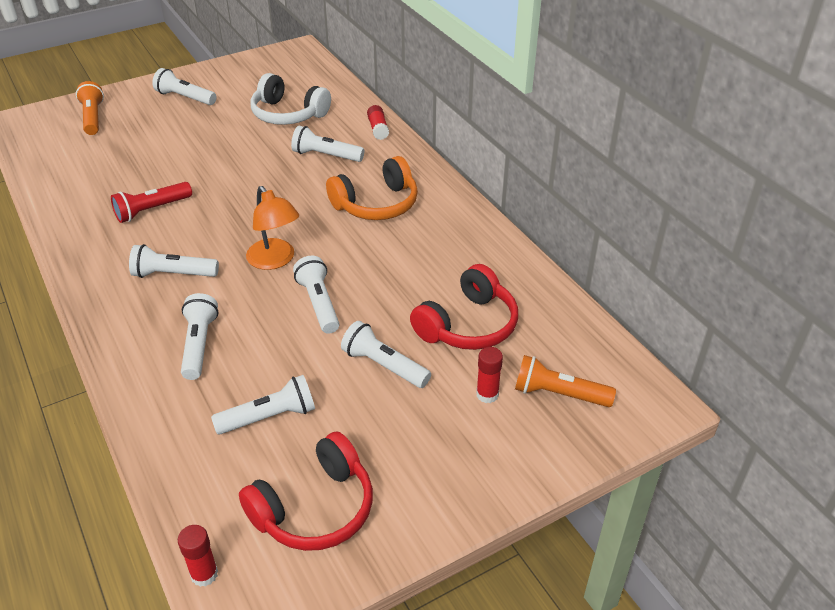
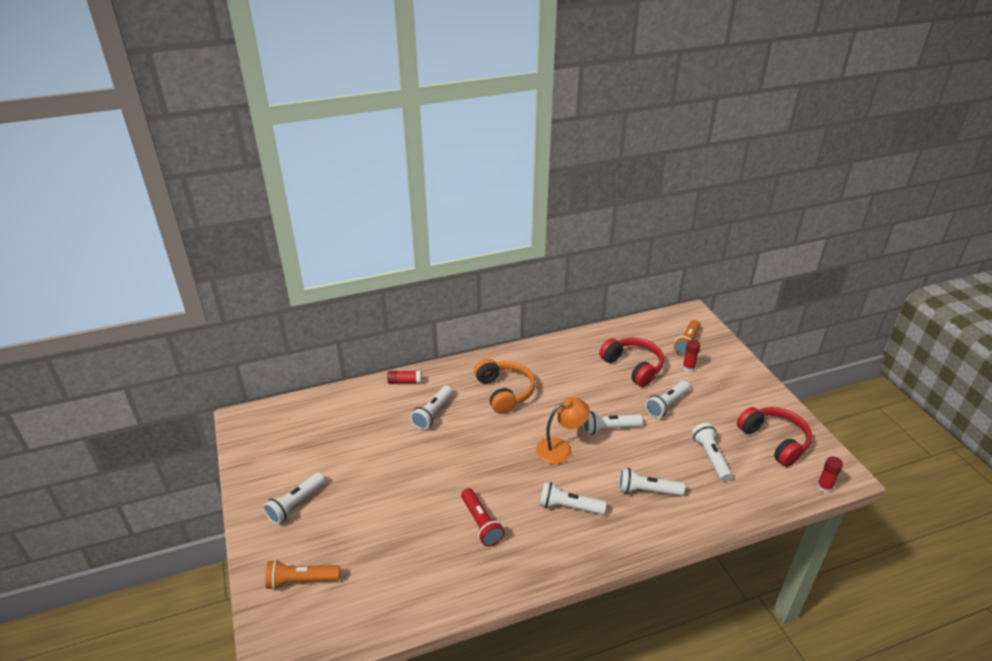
camera: 80 degrees left, 5 degrees down
white flashlight [129,244,219,278] -> white flashlight turned 90 degrees clockwise [540,482,607,515]
white headphones [250,73,331,125] -> none

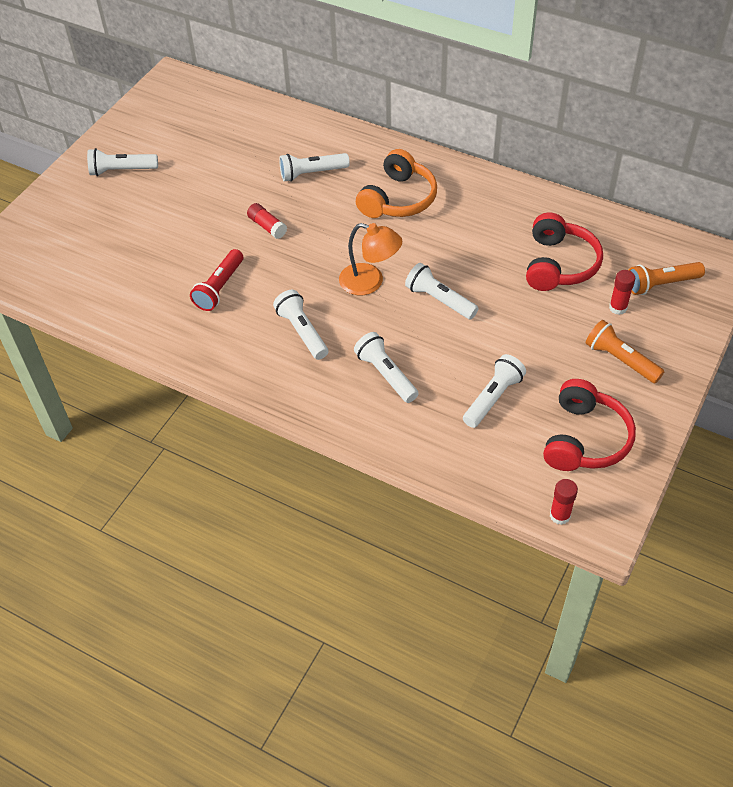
camera: 50 degrees right, 15 degrees up
orange flashlight [265,560,340,590] -> orange flashlight moved to [586,320,665,383]
red glue stick [387,371,422,384] -> red glue stick moved to [247,203,287,239]
white flashlight [645,381,690,418] -> none

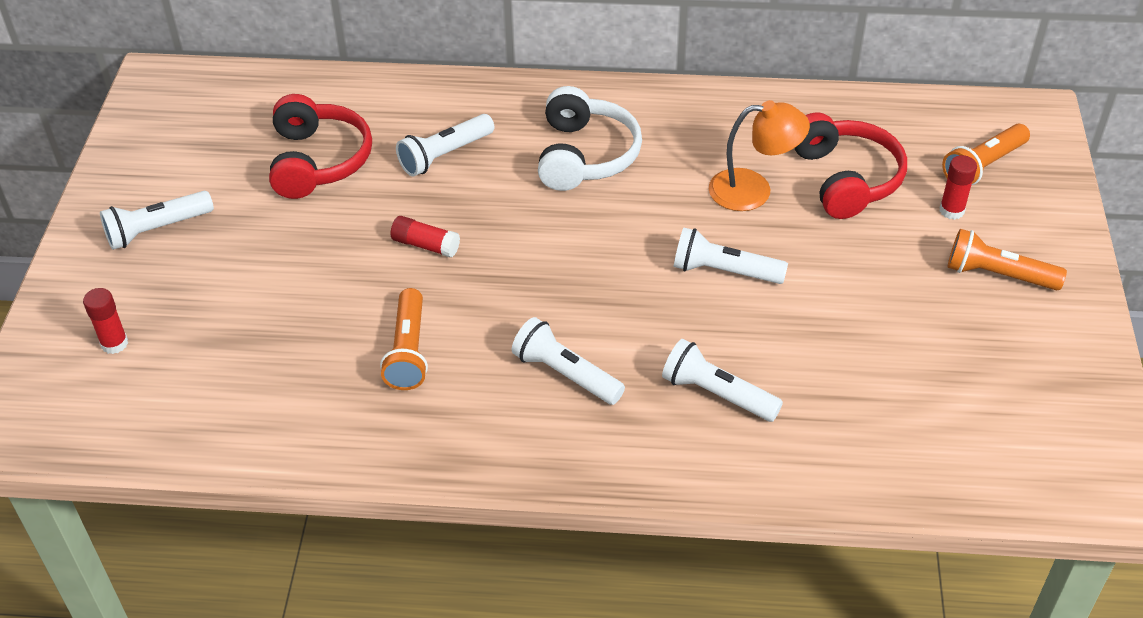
camera: 25 degrees left, 5 degrees down
red flashlight [190,249,243,311] -> orange flashlight [380,288,428,390]
orange lamp [339,223,402,295] -> orange lamp moved to [709,100,810,211]
orange headphones [356,149,437,218] -> white headphones [538,86,642,191]
white flashlight [463,354,526,428] -> none
red headphones [543,379,636,471] -> red headphones moved to [269,94,372,199]
red glue stick [550,479,578,525] -> red glue stick moved to [83,288,128,354]

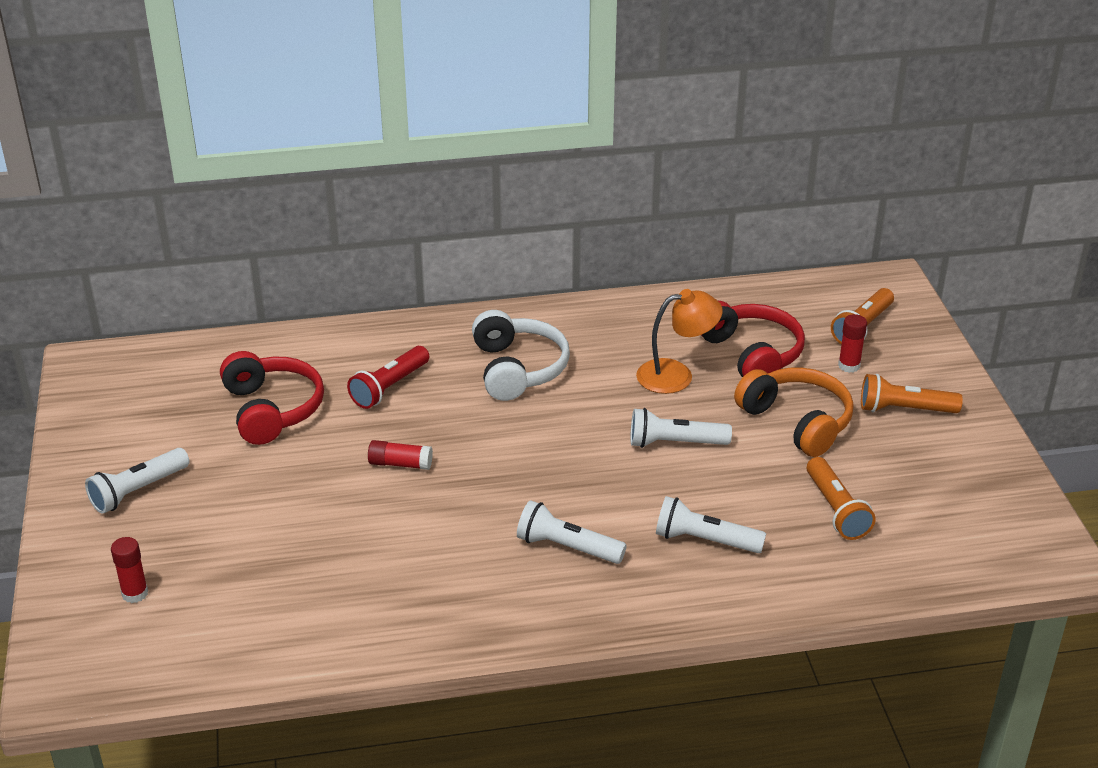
camera: 15 degrees left, 10 degrees down
orange flashlight [380,288,428,390] -> orange flashlight moved to [807,457,876,540]
white flashlight [396,114,494,176] -> red flashlight [347,346,429,409]
none -> orange headphones [734,368,854,457]

